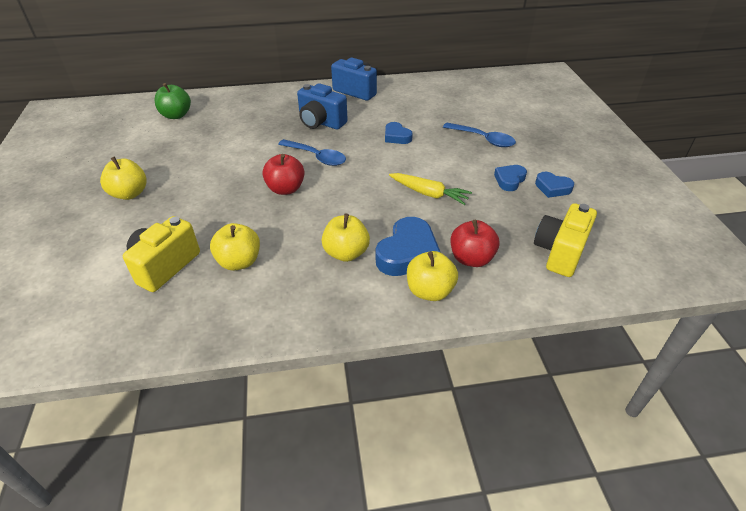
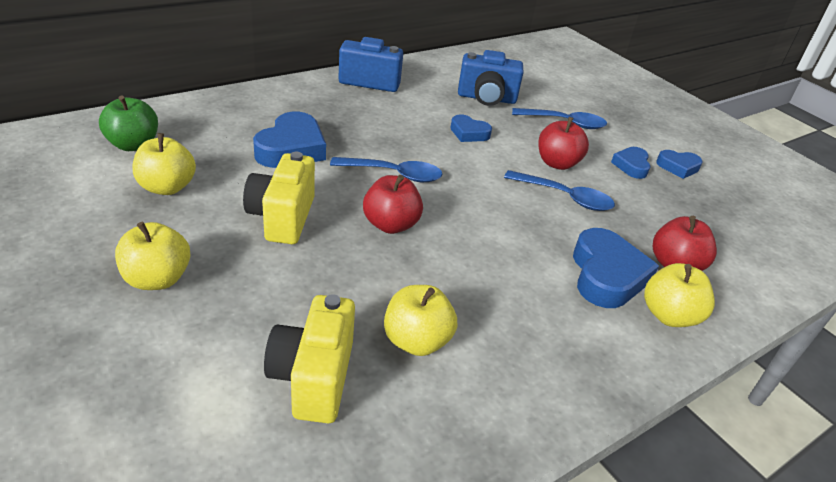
camera: 30 degrees left, 5 degrees down
blue camera [297,83,348,129] -> blue camera moved to [458,50,524,106]
yellow apple [322,214,370,262] -> yellow apple moved to [132,133,196,195]
yellow carrot [389,173,472,205] -> blue spoon [504,170,615,211]
yellow camera [534,203,597,277] -> yellow camera moved to [243,152,315,244]
none -> blue heart [253,112,326,168]
none -> red apple [538,117,589,170]

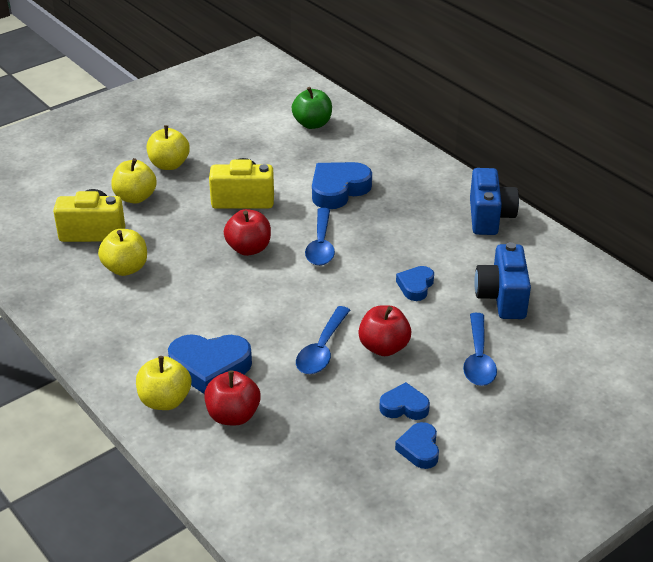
camera: 90 degrees right, 0 degrees up
yellow apple [132,133,196,195] -> yellow apple moved to [111,158,157,204]
blue heart [253,112,326,168] -> blue heart turned 120 degrees clockwise [312,162,372,209]

